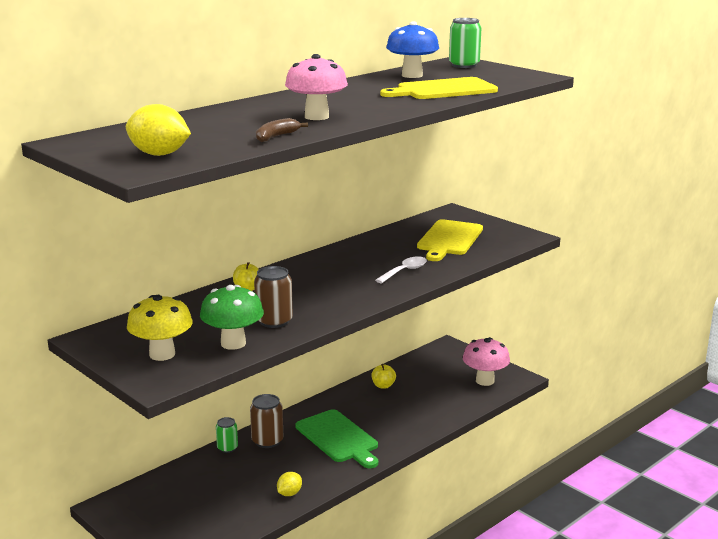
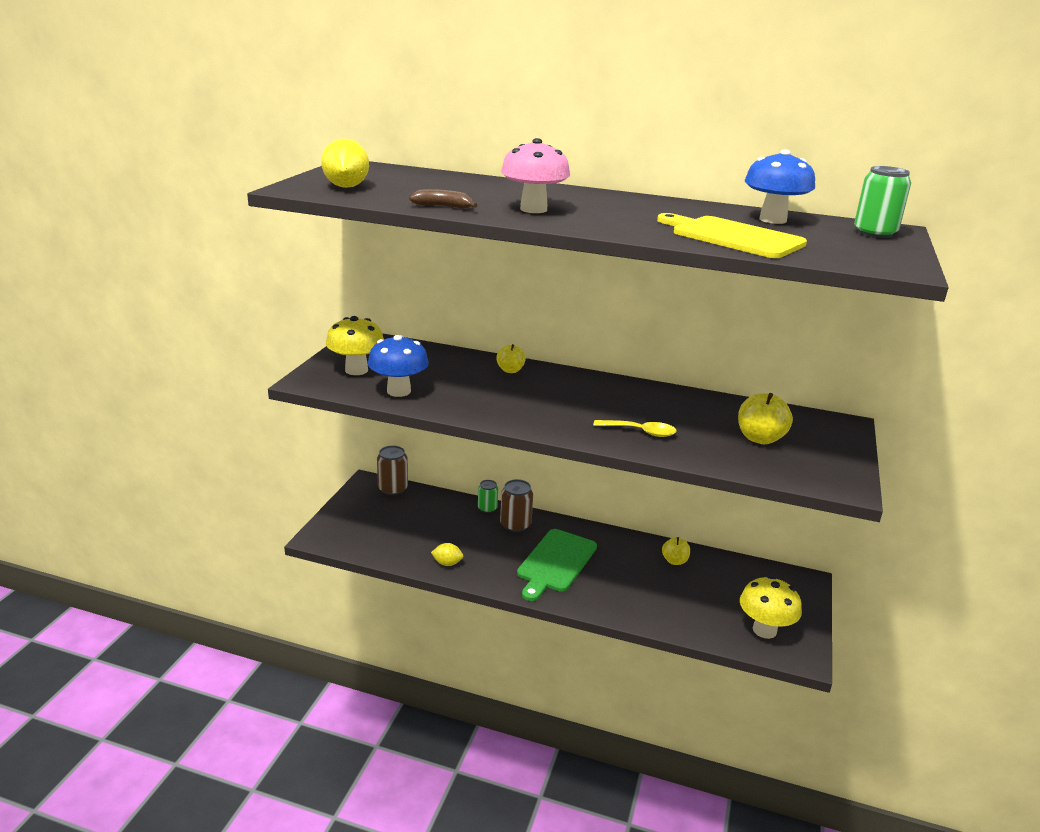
camera: 60 degrees right, 5 degrees up
green mushroom [200,285,264,350] -> blue mushroom [368,335,429,397]
brown can [254,266,293,328] -> brown can moved to [377,445,408,496]
white spoon [375,256,427,283] -> yellow spoon [593,420,677,437]
yellow cutting board [417,219,483,261] -> yellow apple [738,393,793,444]
pink mushroom [463,337,510,386] -> yellow mushroom [740,576,802,639]

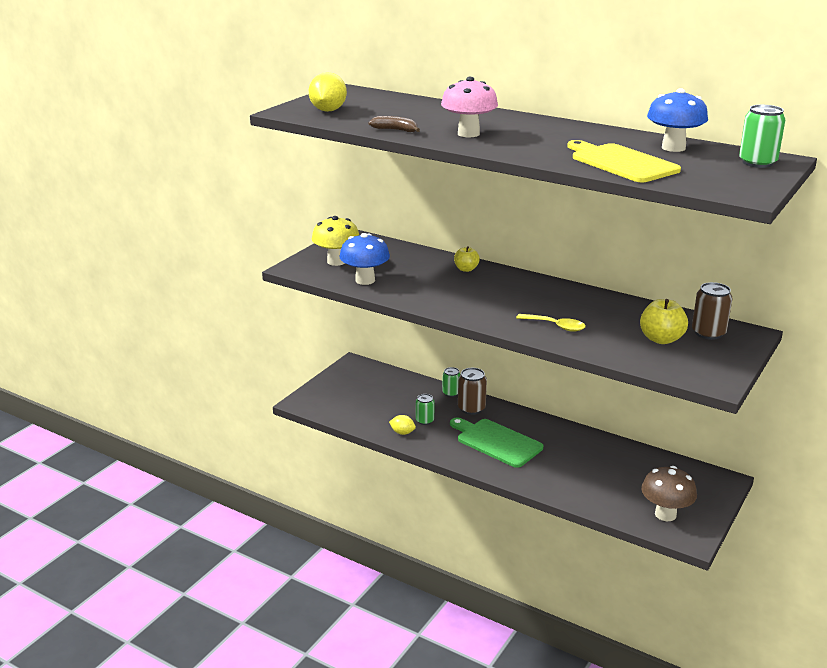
camera: 15 degrees right, 0 degrees up
brown can [377,445,408,496] -> brown can moved to [692,282,732,340]
green cutting board [517,529,597,601] -> green cutting board turned 90 degrees clockwise [450,417,543,468]
yellow apple [662,537,690,565] -> none
yellow mushroom [740,576,802,639] -> brown mushroom [641,466,697,521]
none -> green can [416,394,434,425]

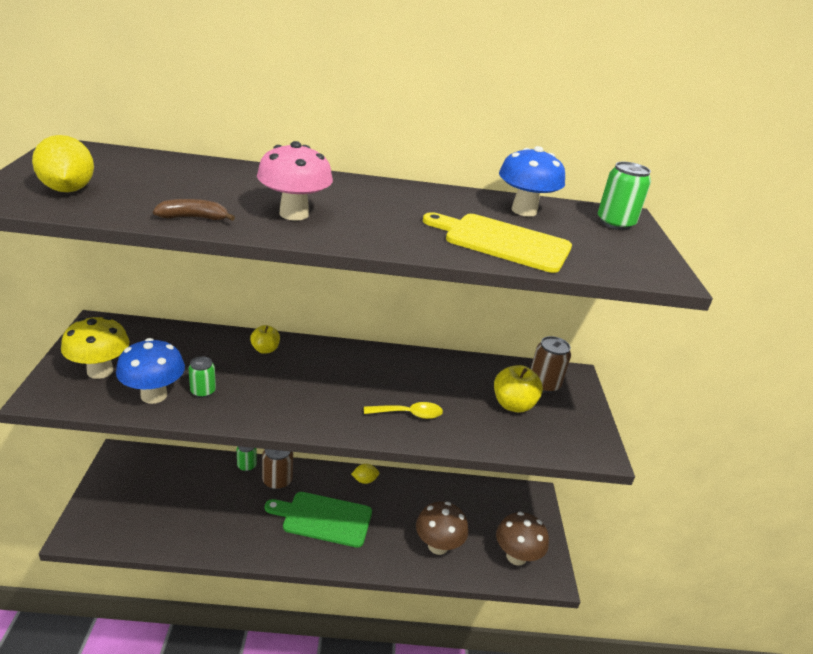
camera: 35 degrees left, 5 degrees up
yellow lemon [389,415,416,435] -> yellow lemon moved to [351,464,379,484]
green can [416,394,434,425] -> green can moved to [188,357,216,398]
none -> brown mushroom [416,502,468,555]

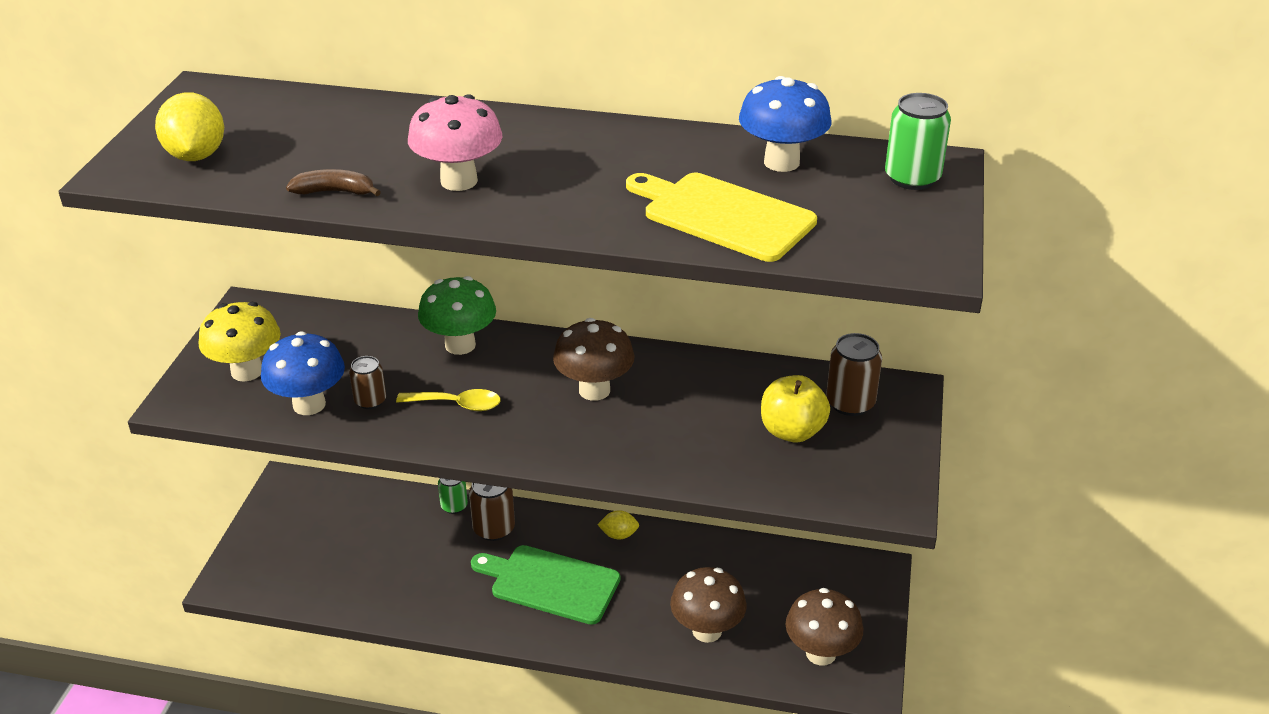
camera: 15 degrees right, 5 degrees up
green can [188,357,216,398] -> brown can [349,356,386,409]
yellow apple [250,325,280,354] -> green mushroom [418,276,496,355]
yellow spoon [364,402,443,419] -> yellow spoon moved to [396,389,501,411]
none -> brown mushroom [553,318,635,401]

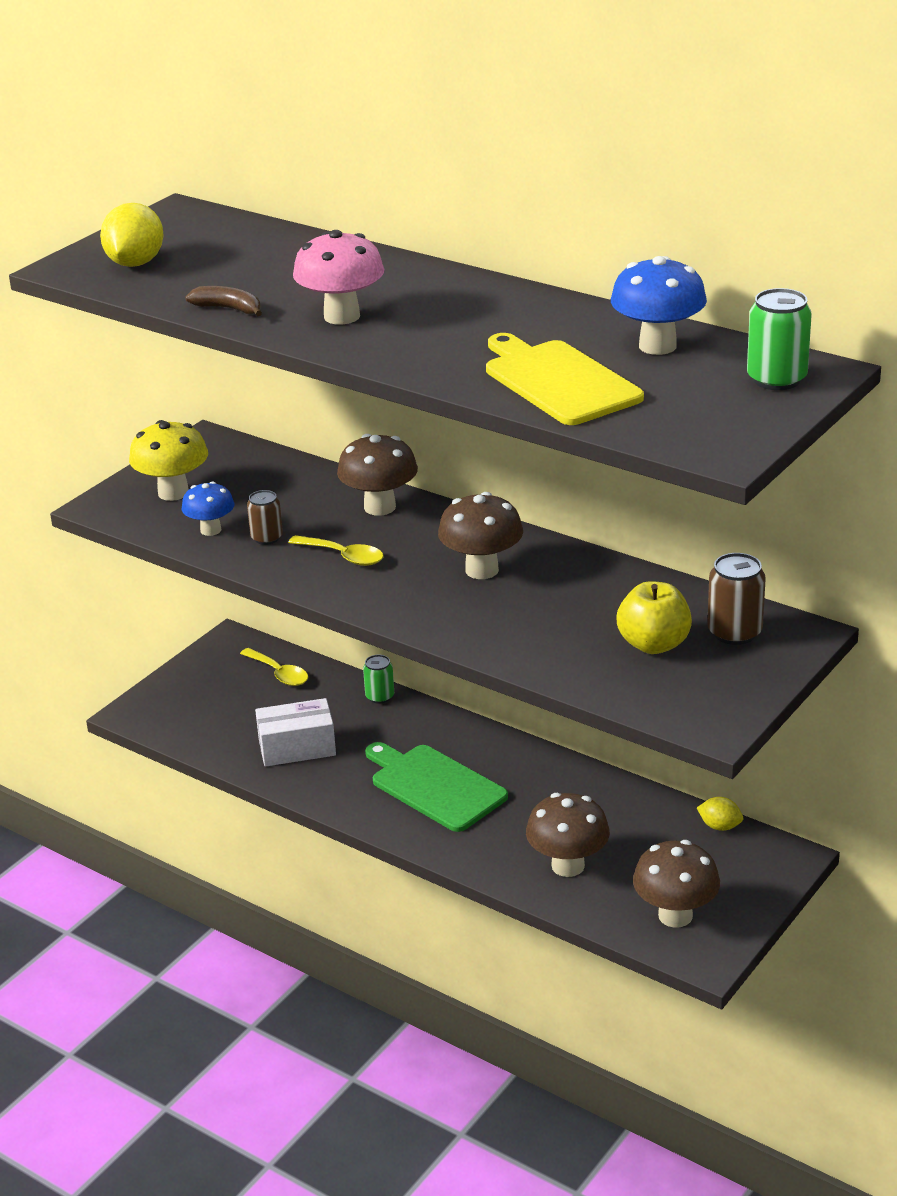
camera: 25 degrees right, 5 degrees down
blue mushroom [261,331,345,415] -> blue mushroom [182,481,234,536], size x0.65
green mushroom [418,276,496,355] -> brown mushroom [337,434,418,516]
brown can [469,483,515,541] -> none
yellow lemon [597,510,639,539] -> yellow lemon moved to [697,797,743,831]
none -> yellow spoon [240,648,308,686]
none -> white box [255,698,336,767]

